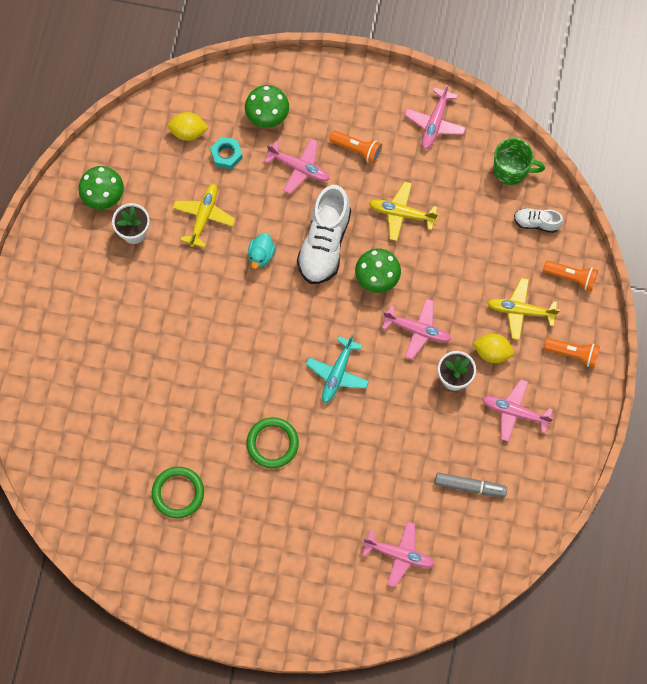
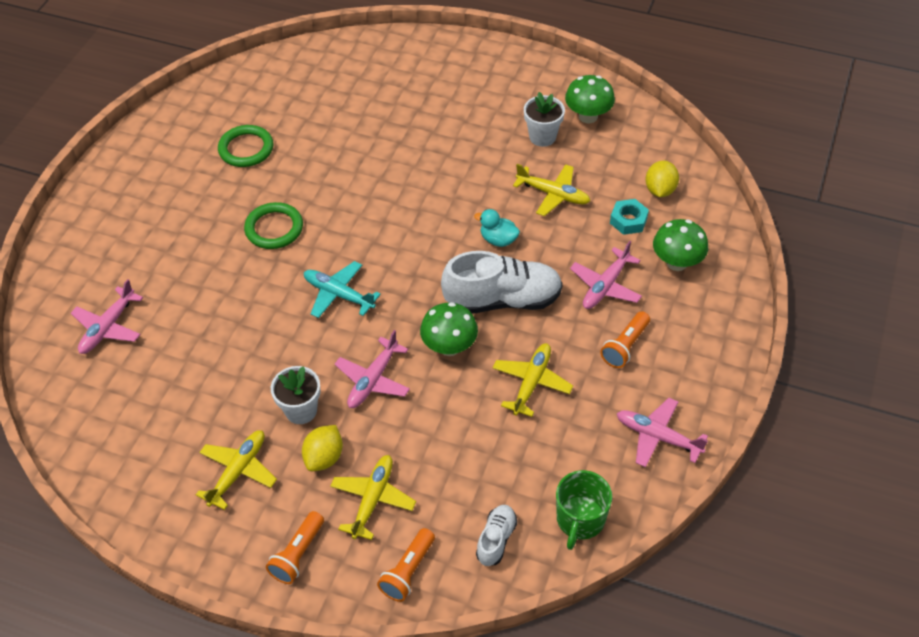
camera: 100 degrees right, 20 degrees down
white shoe [297,185,351,284] -> white shoe turned 150 degrees clockwise [441,251,563,313]
grey marker [435,472,507,497] -> none
pink plane [482,379,554,442] -> yellow plane [196,430,277,510]

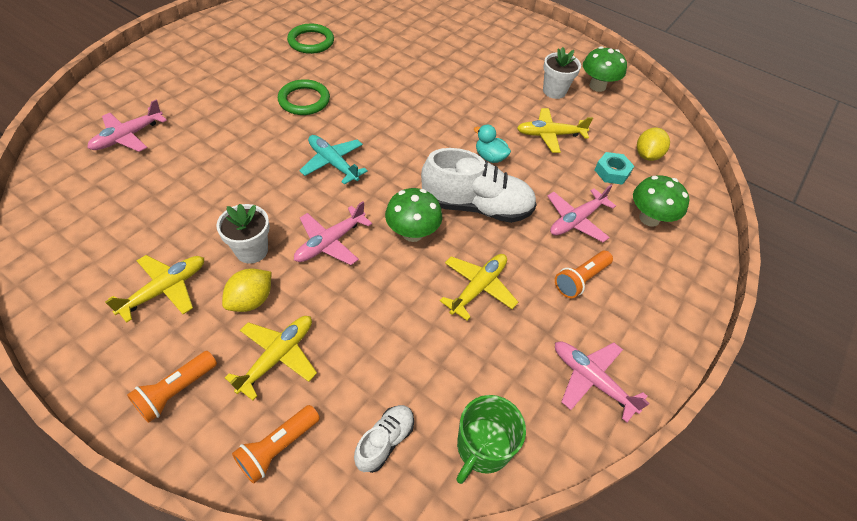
camera: 10 degrees right, 0 degrees up
yellow plane [513,164,590,216] -> yellow plane turned 135 degrees clockwise [517,108,593,153]

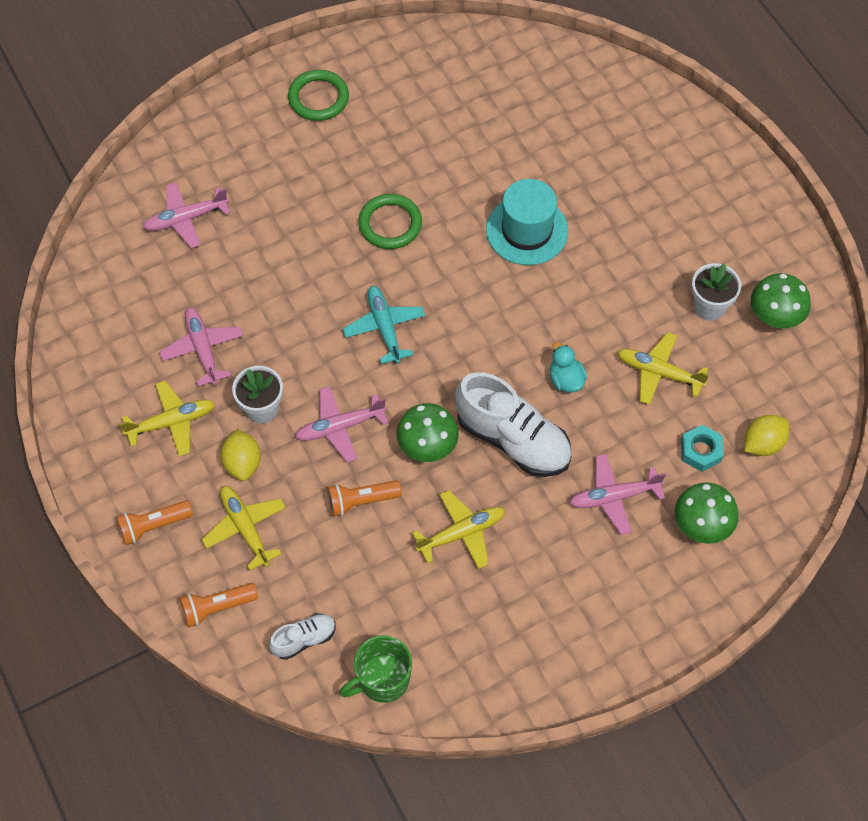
camera: 30 degrees right, 10 degrees up
yellow lemon [222,269,271,312] -> yellow lemon turned 75 degrees counterclockwise [221,429,261,481]
yellow plane [225,316,317,400] -> yellow plane turned 90 degrees counterclockwise [202,486,286,571]
green ring [287,24,334,54] -> green ring moved to [288,70,349,121]
orange flashlight [555,251,613,298] -> orange flashlight moved to [327,480,402,517]
pink plane [555,341,650,422] -> pink plane moved to [160,307,243,386]
none -> turquoise hat [486,179,568,265]

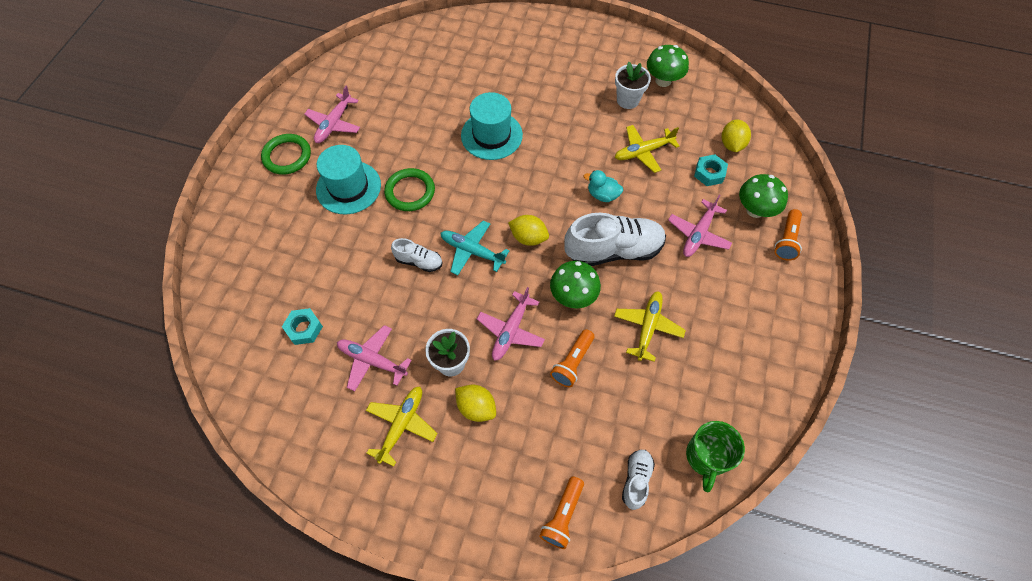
camera: 45 degrees left, 0 degrees up
orange flashlight [116,500,193,545] -> orange flashlight moved to [775,209,802,260]
pink plane [143,182,230,248] -> pink plane moved to [304,86,360,143]
yellow plane [202,486,286,571] -> none
none -> turquoise nut [282,308,323,345]
none -> turquoise hat [316,145,381,214]
none -> white shoe [391,238,442,272]
none -> yellow lemon [508,215,549,246]

